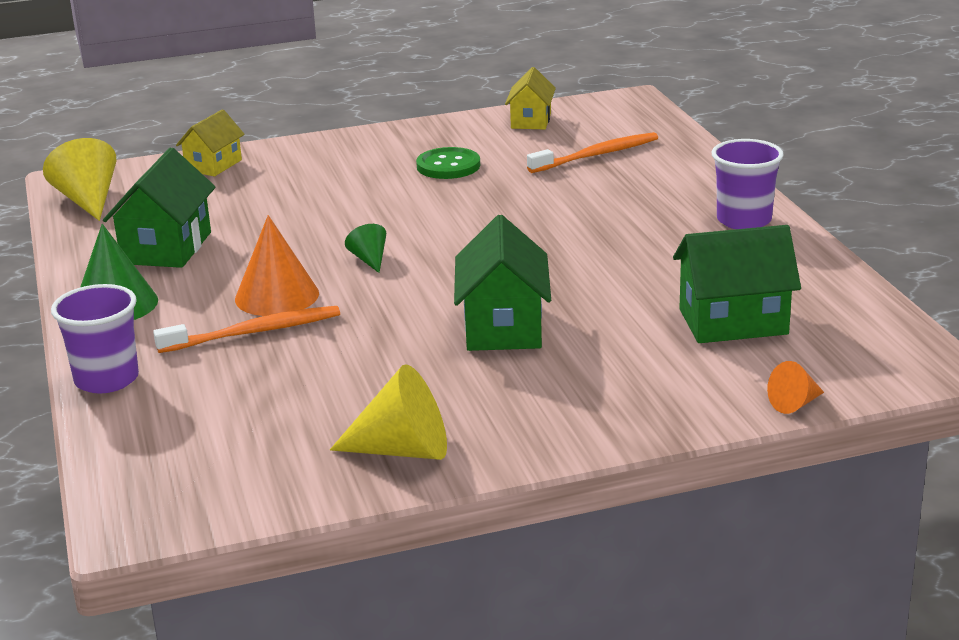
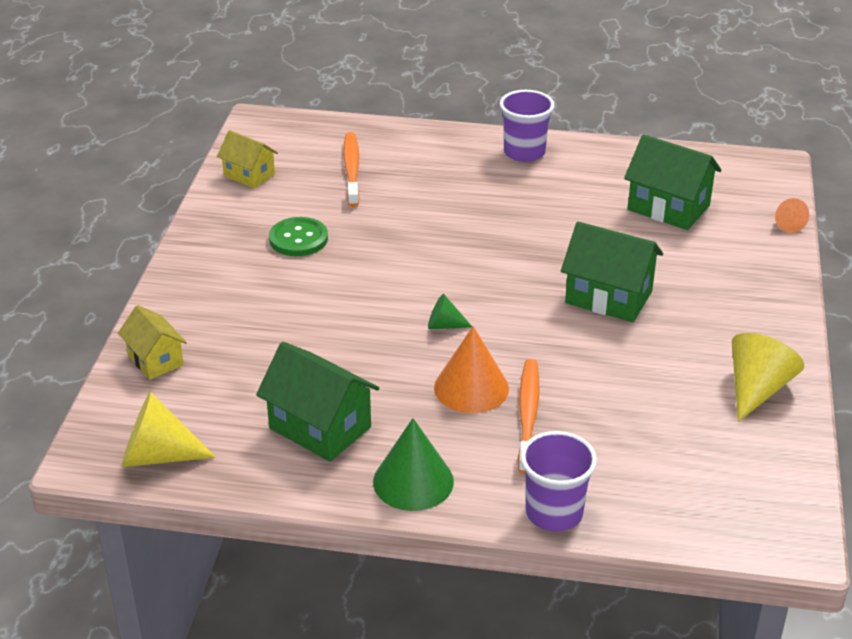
camera: 65 degrees left, 10 degrees up
green house [673,225,801,343] -> green house turned 75 degrees counterclockwise [624,134,722,230]

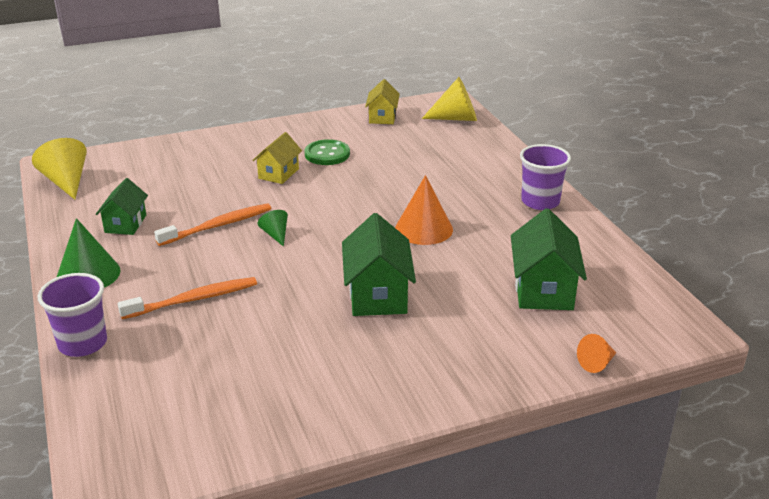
camera: 60 degrees right, 5 degrees down
yellow house [118,305,187,380] -> yellow house moved to [252,132,302,184]
green house [256,342,379,462] -> green house [96,178,148,235], size x0.63
orange toothbrush [343,132,360,207] -> orange toothbrush moved to [154,203,272,246]
orange cone [434,326,509,413] -> orange cone moved to [395,175,453,245]
yellow cone [732,333,804,422] -> yellow cone moved to [422,77,477,121]

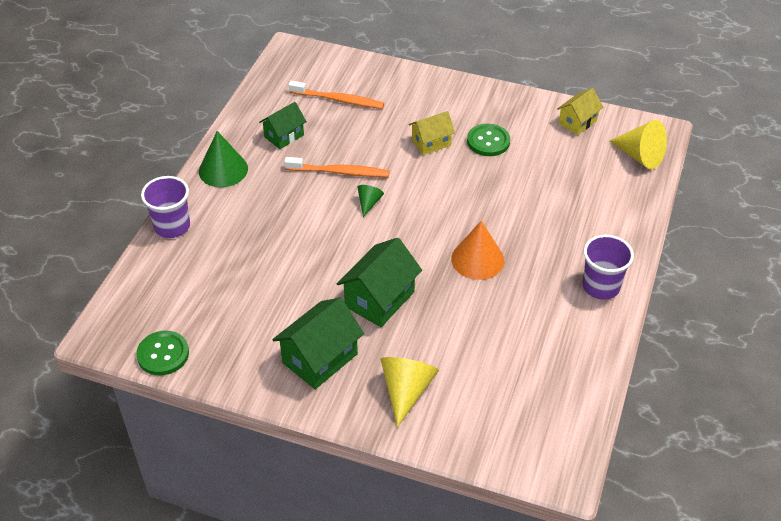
camera: 40 degrees right, 15 degrees up
yellow cone [32,138,87,200] -> yellow cone moved to [381,357,439,427]
orange toothbrush [118,277,257,319] -> orange toothbrush moved to [289,81,384,109]
green house [511,208,587,310] -> green house moved to [272,298,364,389]
orange cone [577,334,616,373] -> none
none -> green button [136,331,189,375]

